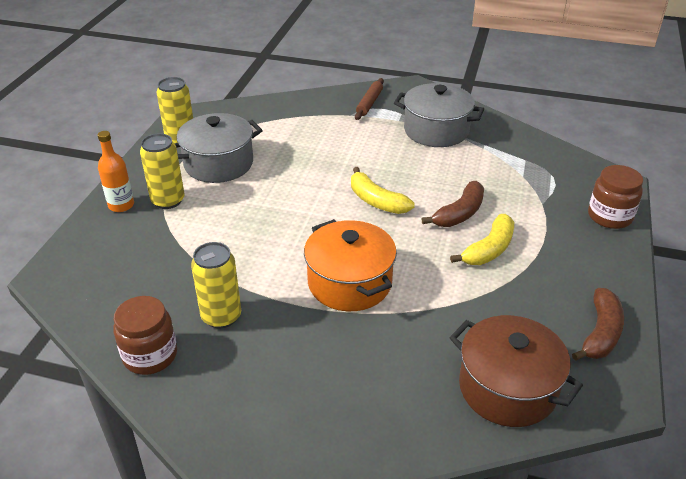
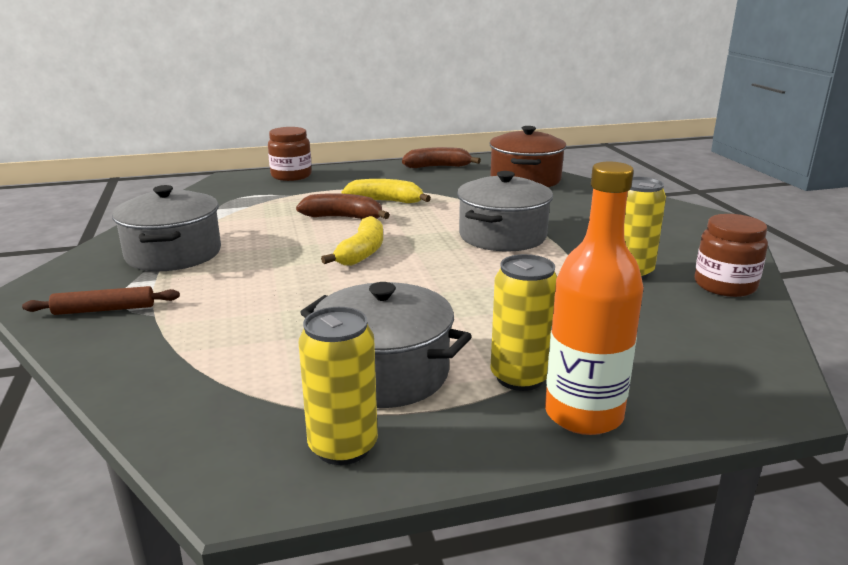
camera: 120 degrees left, 15 degrees down
orange bottle [98,131,134,212] -> orange bottle [545,162,644,435], size x1.59
orange pot [304,219,397,311] -> grey pot [457,171,553,251]

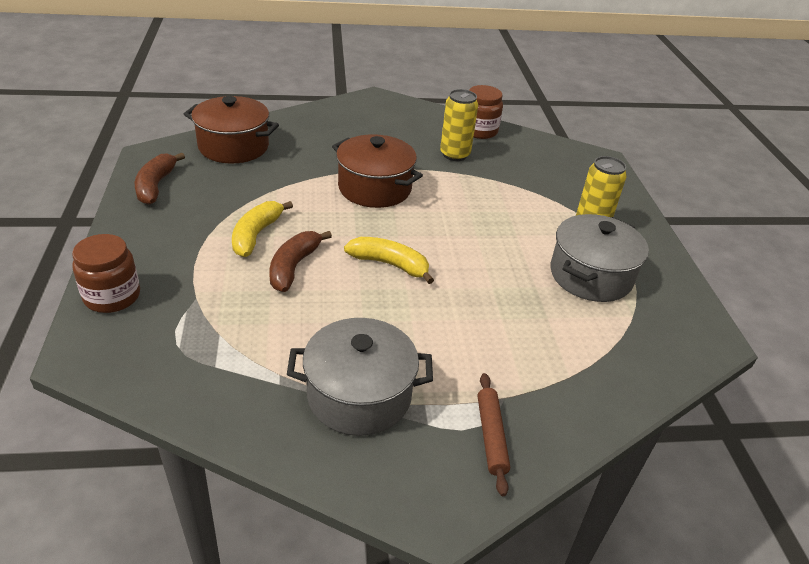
camera: 85 degrees left, 15 degrees up
yellow can [299,307,378,465] -> none
grey pot [457,171,553,251] -> brown pot [332,134,423,208]
orange bottle [545,162,644,435] -> none

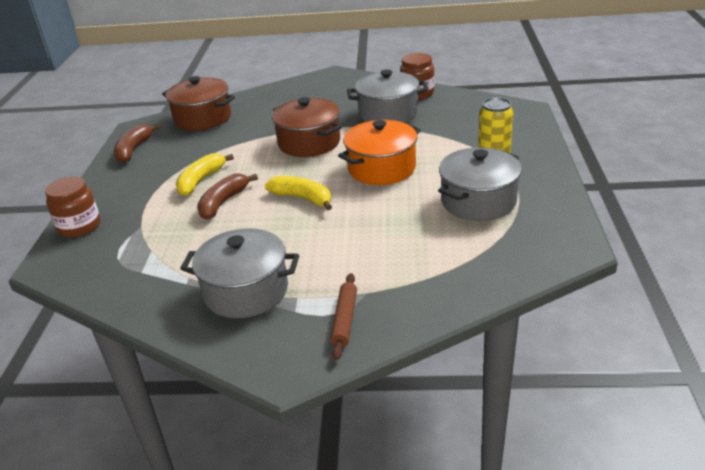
camera: 15 degrees right, 5 degrees down
yellow can [440,89,478,161] -> grey pot [347,70,429,123]
none -> orange pot [338,120,421,185]

